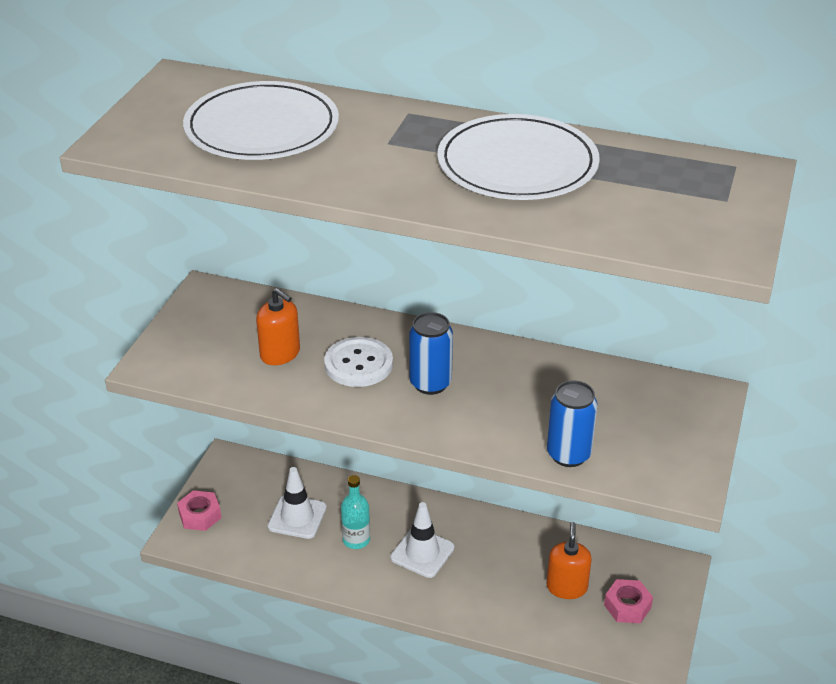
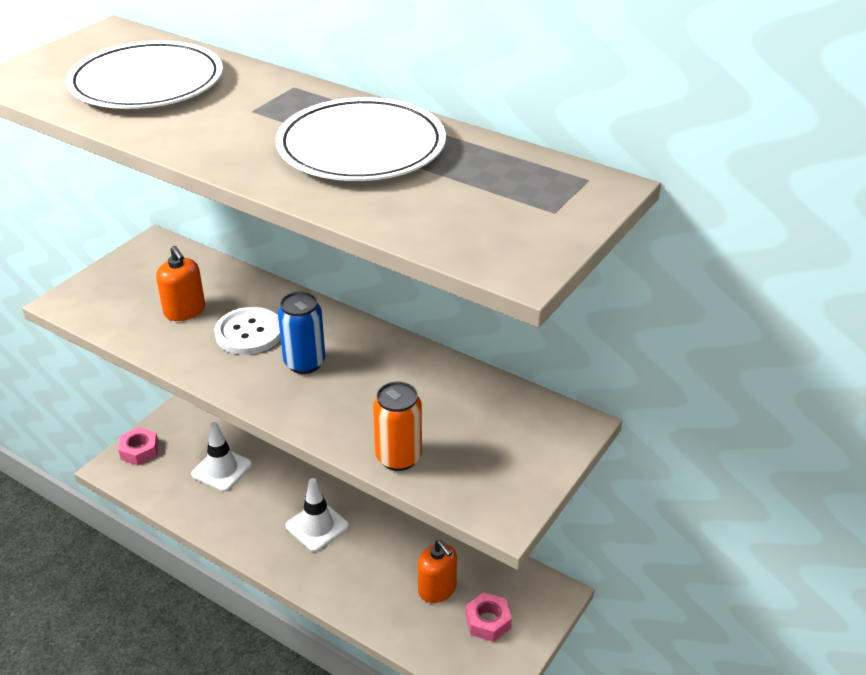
camera: 15 degrees right, 0 degrees up
turquoise bottle [341,475,370,549] -> none
orange soap dispenser [546,522,592,599] -> orange soap dispenser turned 120 degrees clockwise [418,540,457,603]
blue can [547,381,598,467] -> orange can [373,382,422,471]

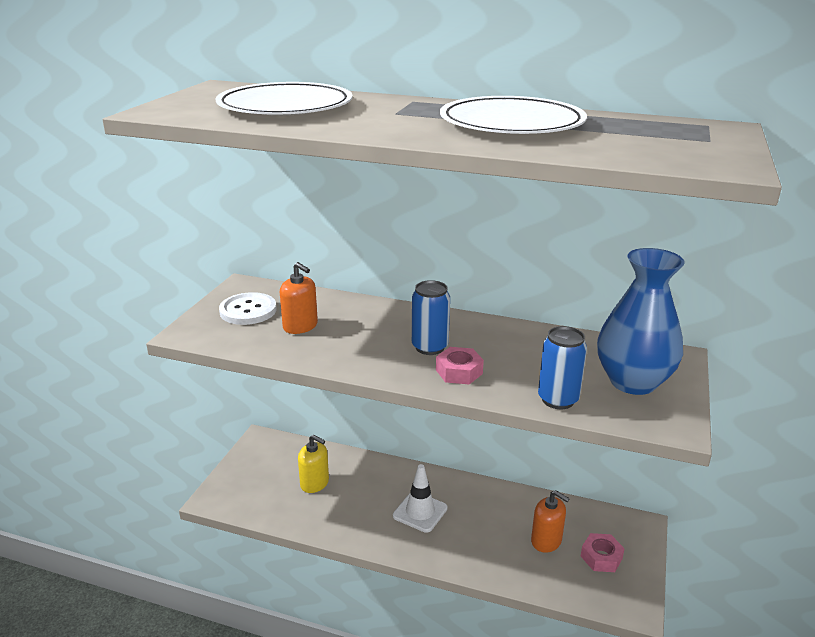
camera: 15 degrees left, 10 degrees down
pink nut [118,427,159,466] -> pink nut moved to [436,347,484,385]
white traffic cone [191,422,252,492] -> yellow soap dispenser [298,435,329,493]
white button [214,307,281,355] -> white button moved to [219,292,277,325]
orange can [373,382,422,471] -> blue can [538,326,587,409]
none -> blue vase [597,248,685,395]

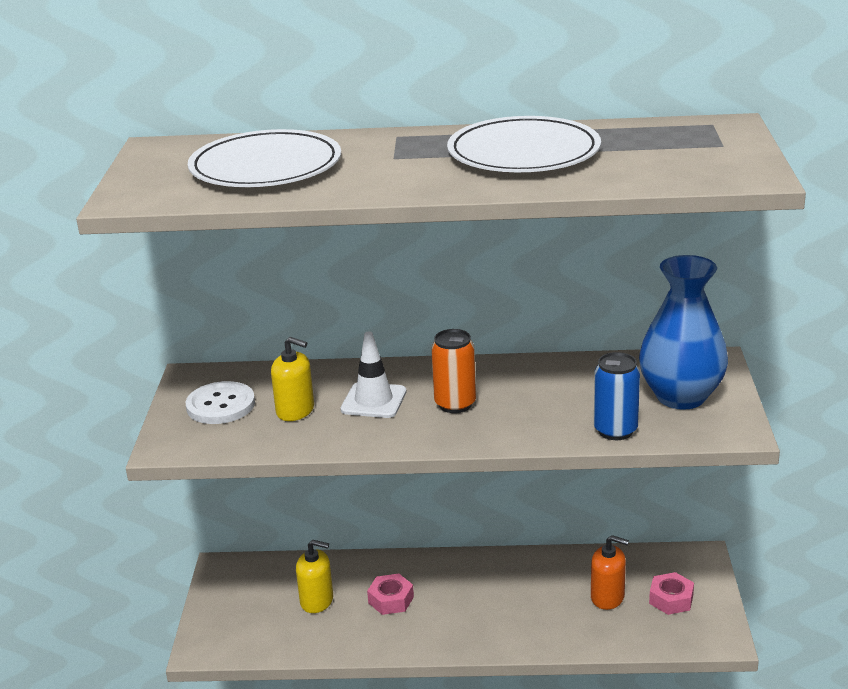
camera: 15 degrees left, 0 degrees up
orange soap dispenser [280,262,318,334] -> yellow soap dispenser [271,337,314,421]
white traffic cone [393,464,448,533] -> white traffic cone moved to [340,332,406,418]
blue can [412,280,450,355] -> orange can [431,329,476,413]
pink nut [436,347,484,385] -> pink nut moved to [367,574,414,615]

